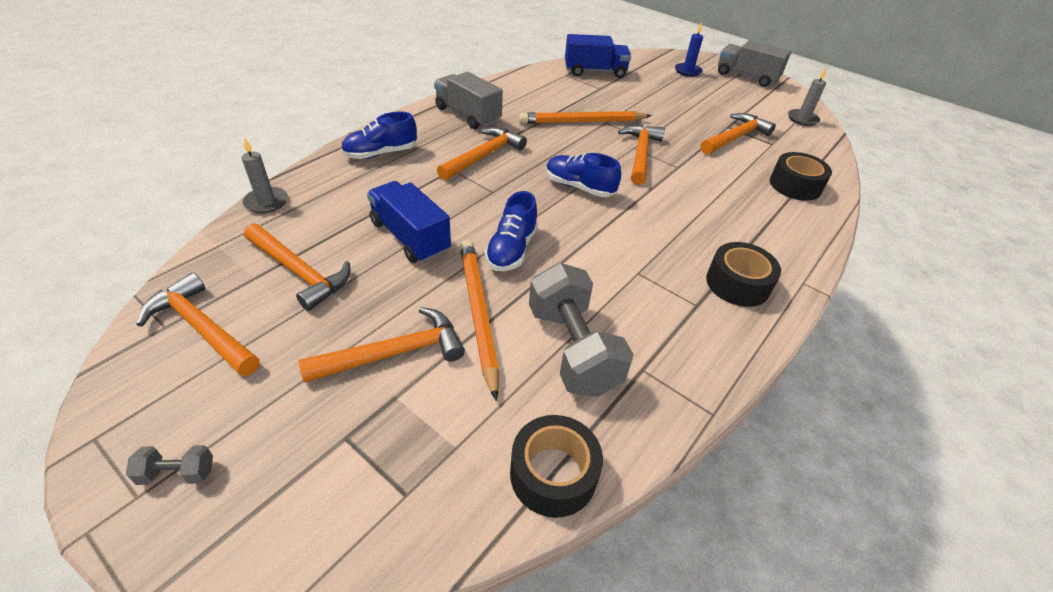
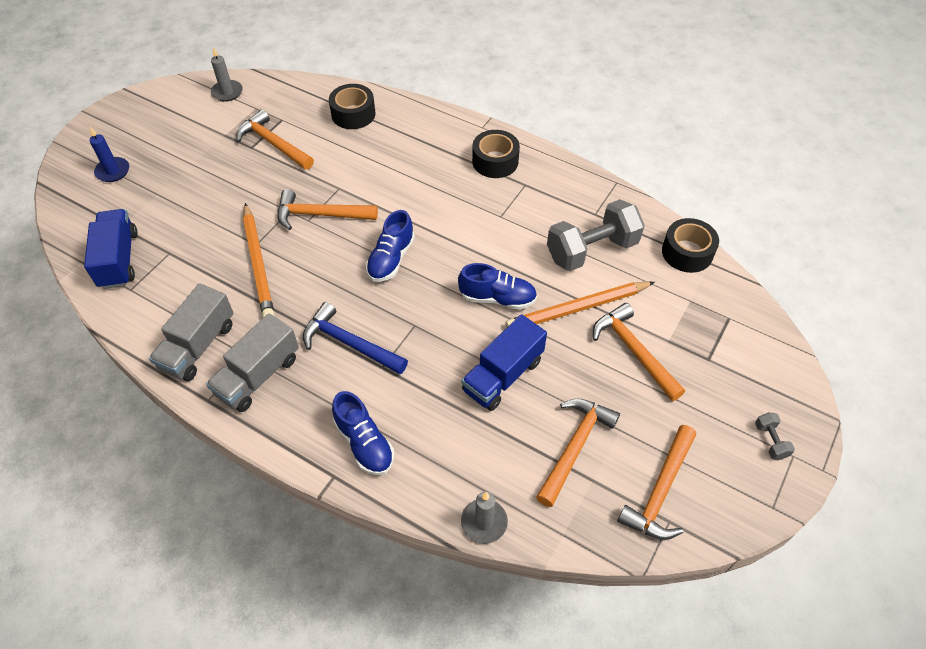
camera: 95 degrees left, 10 degrees up
orange hammer [437,127,527,181] -> blue hammer [303,302,408,374]
grey truck [718,40,791,87] -> grey truck moved to [149,283,234,381]

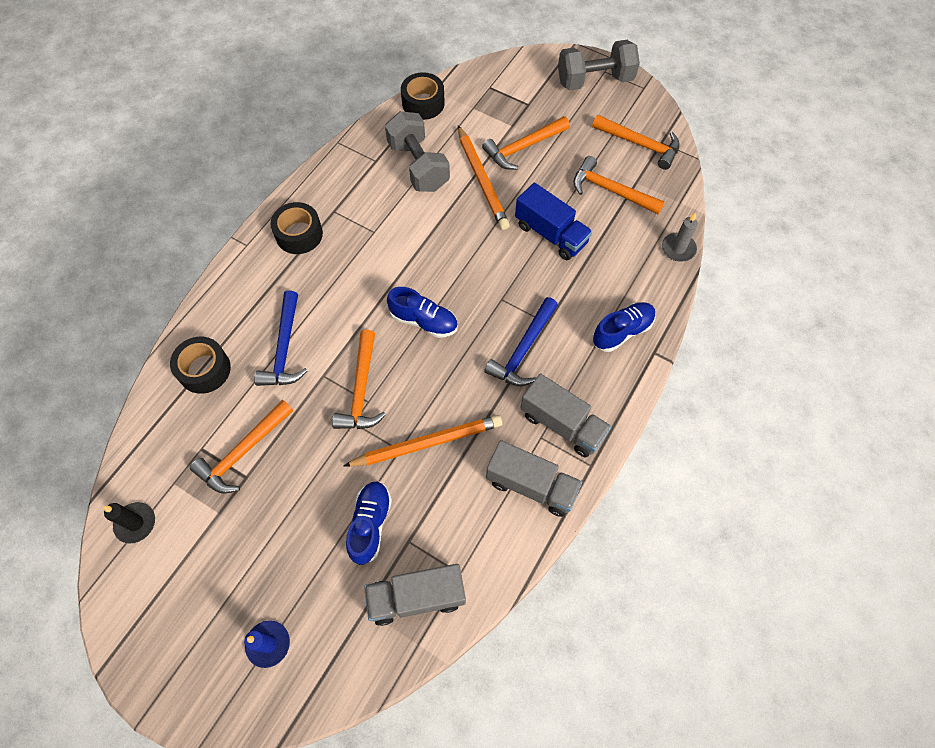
camera: 90 degrees left, 10 degrees up
blue truck [84,209,138,289] -> grey truck [364,564,466,626]
grey candle [211,47,243,102] -> black candle [103,502,155,544]
blue shoe [458,263,537,310] -> blue shoe moved to [346,481,392,565]
grey dumbbell [755,412,795,460] -> grey dumbbell [558,40,640,91], size x2.39
none -> blue hammer [254,290,307,386]

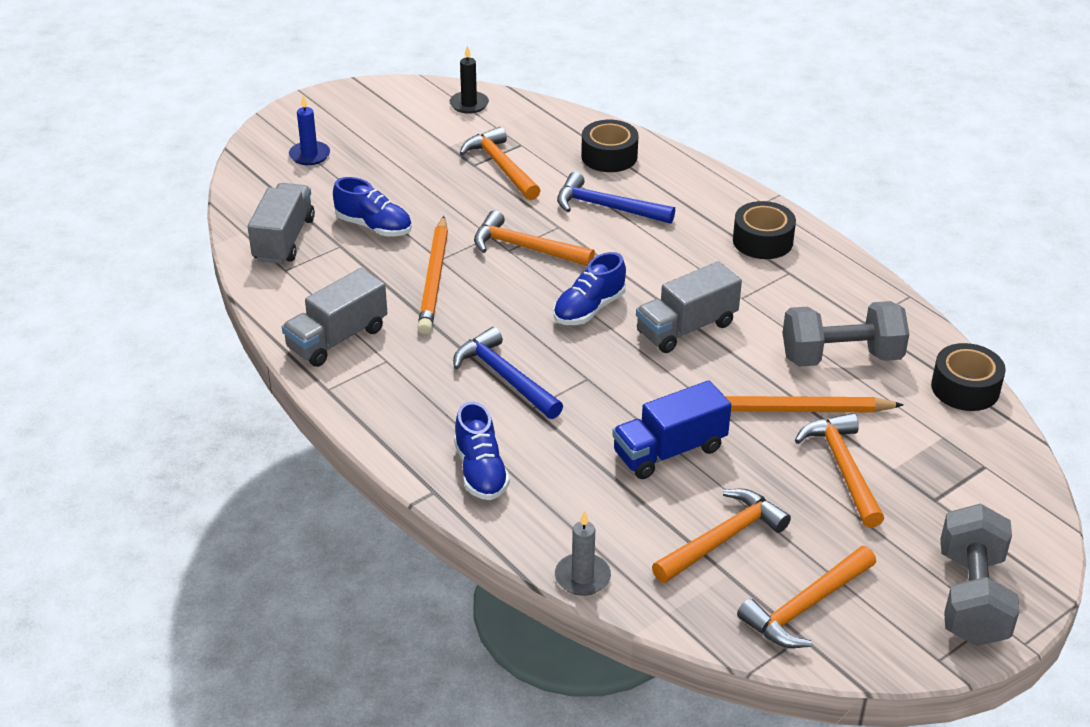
camera: 110 degrees right, 25 degrees down
grey truck [520,373,611,458] -> grey truck moved to [636,261,742,353]

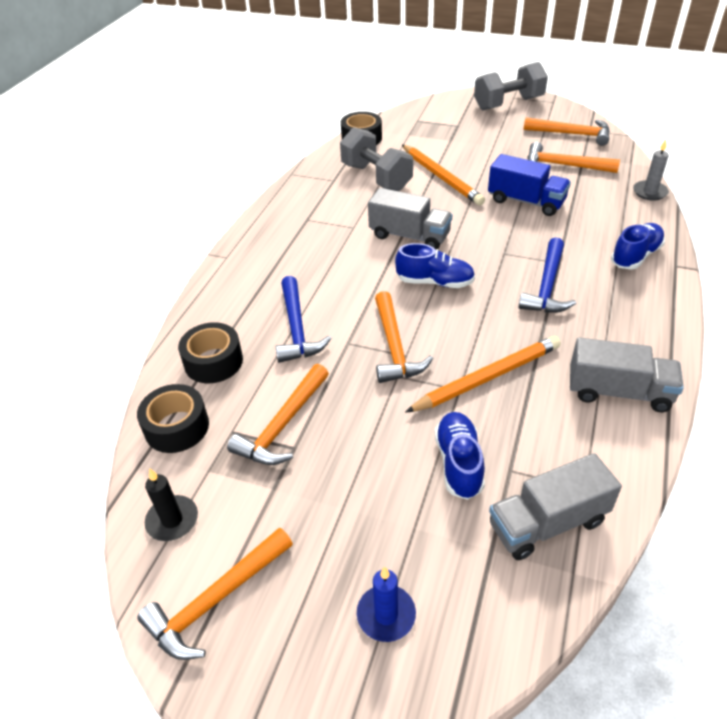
camera: 120 degrees left, 5 degrees up
black tape [733,201,796,259] -> black tape moved to [137,384,209,453]
orange hammer [795,413,884,528] -> orange hammer moved to [137,528,293,660]

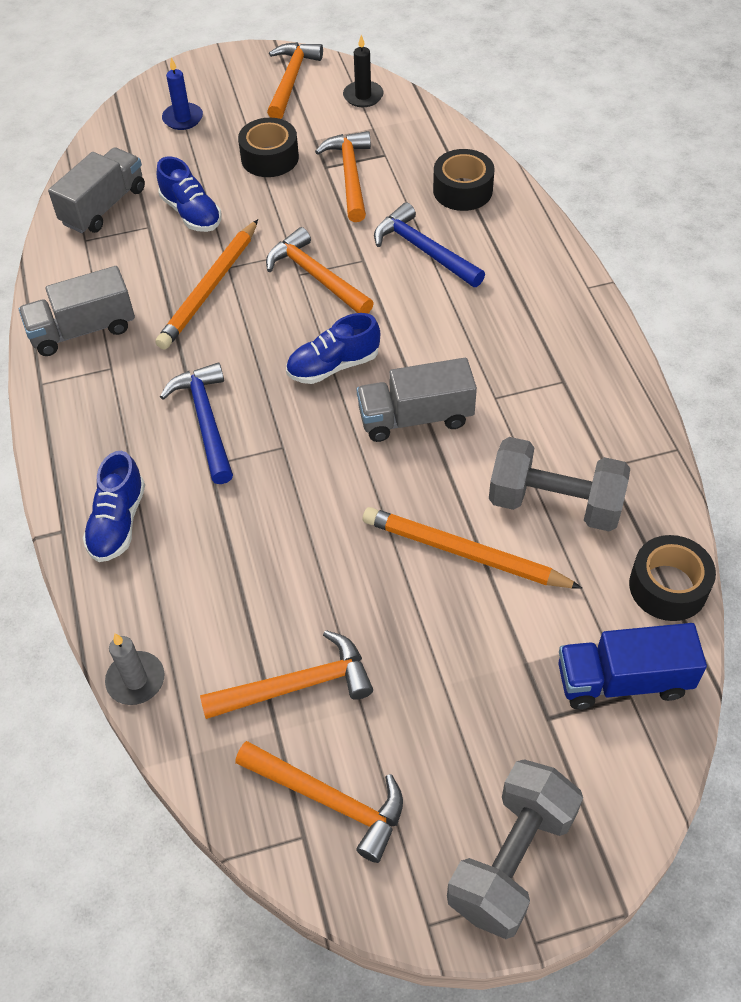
camera: 145 degrees right, 10 degrees up
black tape [137,384,209,453] -> black tape moved to [238,118,299,177]
blue truck [488,154,571,216] -> blue truck moved to [558,623,707,710]
orange hammer [524,118,610,146] -> orange hammer turned 135 degrees counterclockwise [235,741,403,863]

